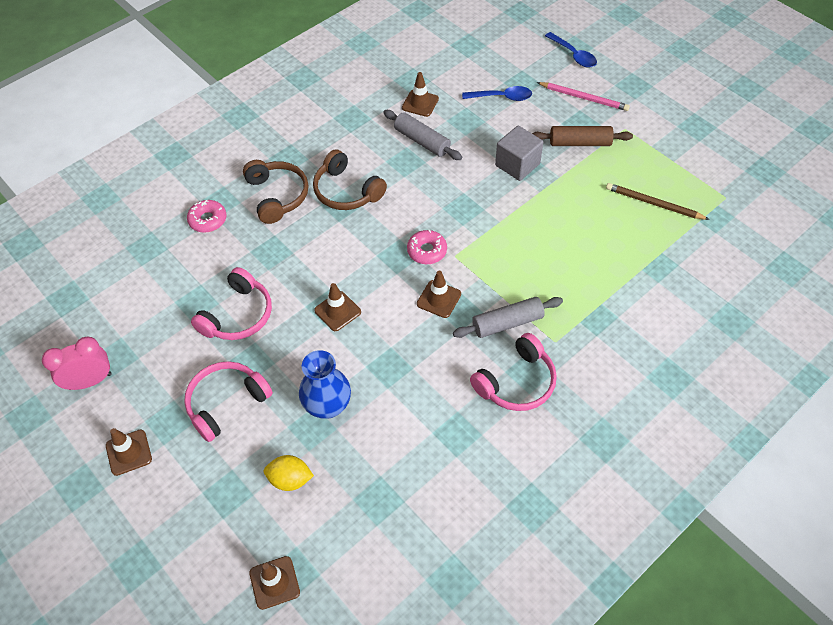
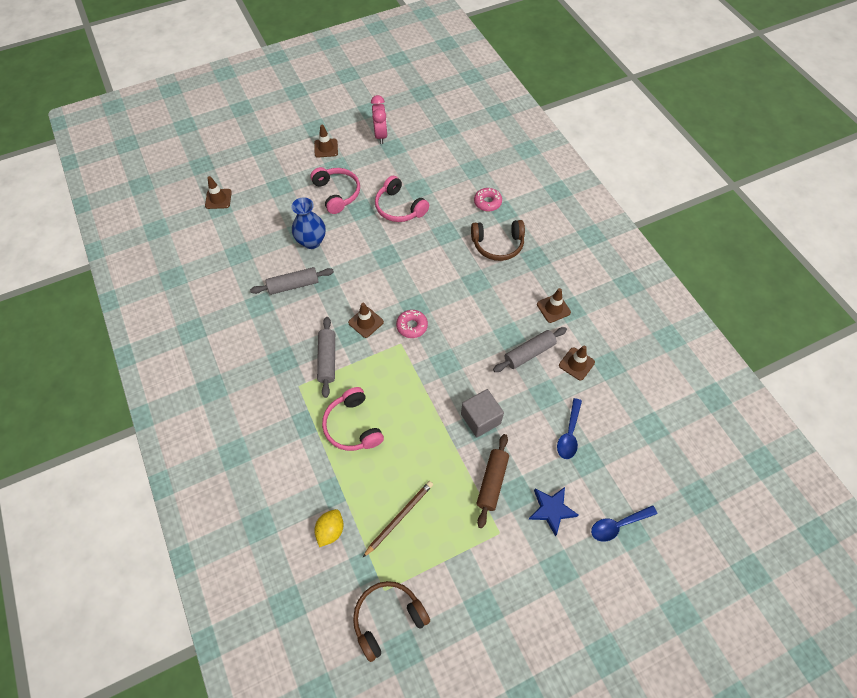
camera: 105 degrees right, 5 degrees up
yellow lemon [264,455,314,491] -> yellow lemon moved to [314,509,343,547]
brown headphones [313,149,387,210] -> brown headphones moved to [353,581,430,662]
brown traffic cone [314,283,361,331] -> brown traffic cone moved to [537,288,571,323]
pink headphones [470,333,557,411] -> pink headphones moved to [322,387,384,451]
pink pencil [537,82,630,111] -> blue star [528,487,578,536]
none -> grey rolling pin [250,267,334,295]

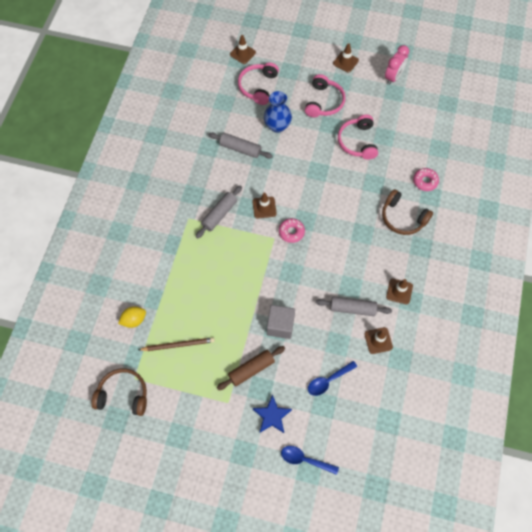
camera: 40 degrees right, 5 degrees up
pink headphones [322,387,384,451] -> pink headphones moved to [238,62,279,105]

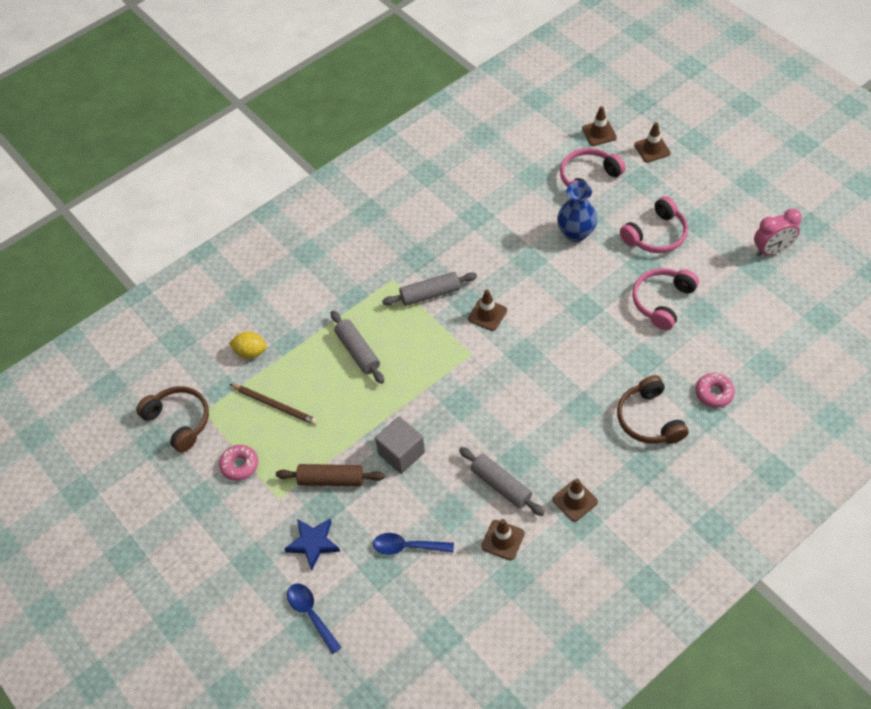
camera: 40 degrees right, 10 degrees down
grey rolling pin [209,133,273,159] -> grey rolling pin moved to [331,310,384,384]
pink donut [279,218,305,243] -> pink donut moved to [219,445,258,481]
brown traffic cone [333,43,359,73] -> brown traffic cone moved to [634,122,671,163]

